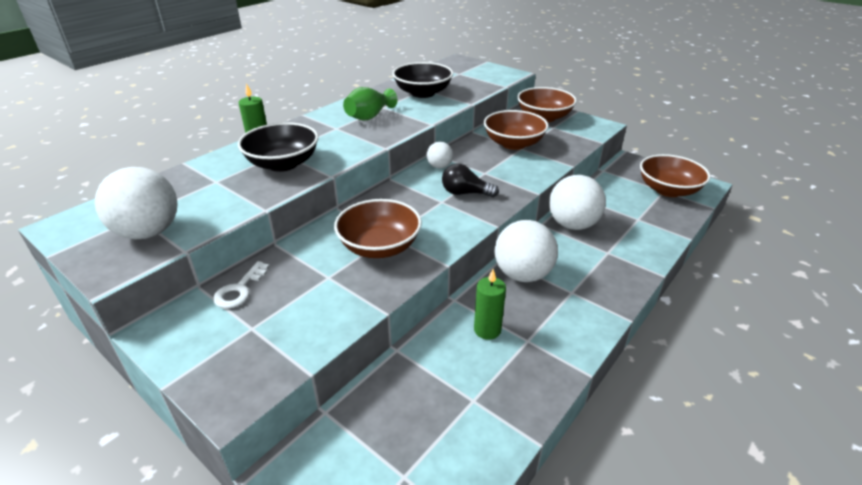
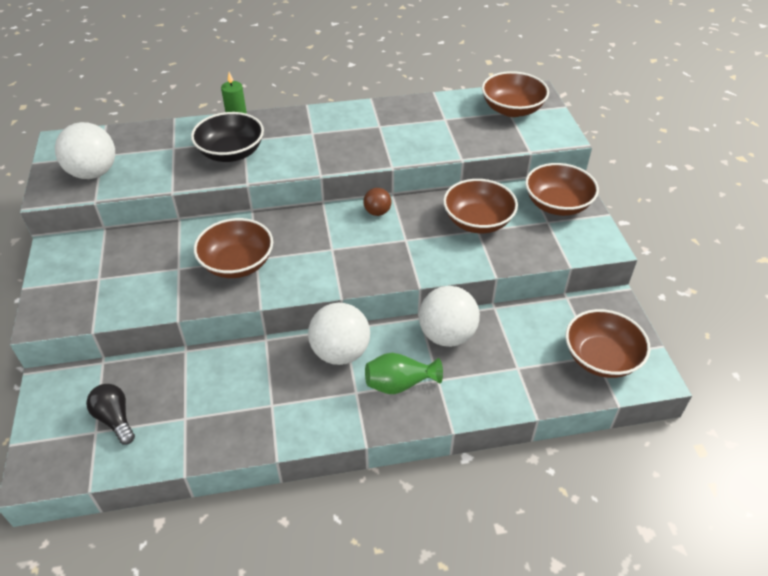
camera: 40 degrees right, 10 degrees up
white key [213,261,270,309] -> none
green vase [343,87,398,120] -> green vase moved to [365,353,443,394]
black bowl [392,62,453,98] -> none
white ball [427,142,453,169] -> brown ball [363,188,391,216]
black light bulb [442,164,499,197] -> black light bulb moved to [86,384,135,445]
green candle [474,269,506,340] -> none
none -> brown bowl [482,71,549,117]

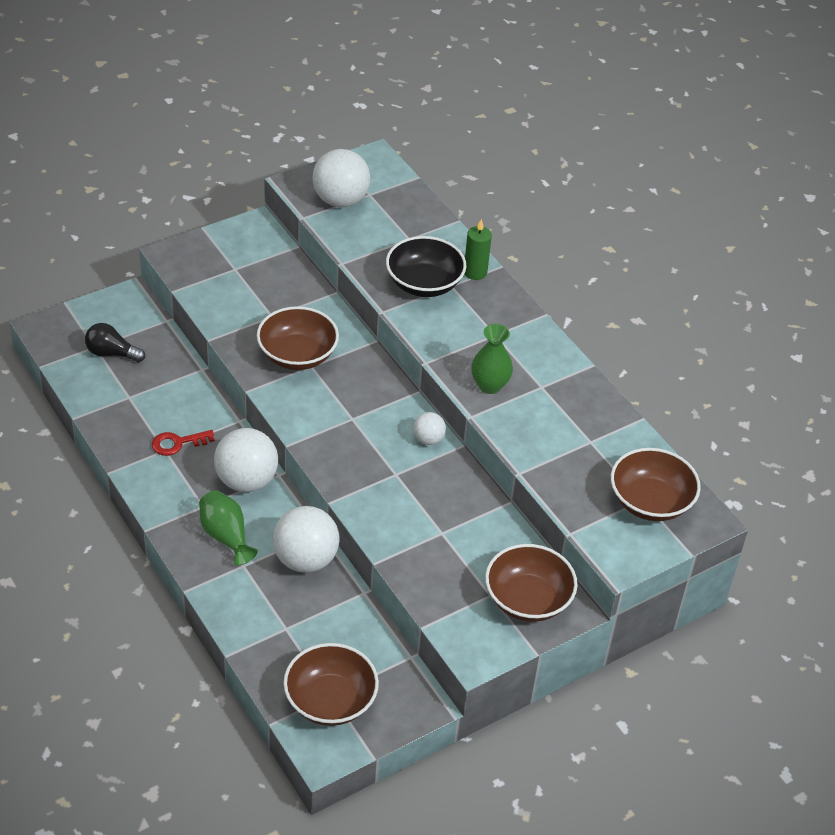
camera: 65 degrees right, 0 degrees up
black light bulb [86,384,135,445] -> black light bulb turned 105 degrees counterclockwise [85,323,145,362]
brown ball [363,188,391,216] -> white ball [413,412,446,445]
brown bowl [443,179,518,233] -> none
none -> red key [152,430,215,456]
none -> green vase [471,324,513,394]

